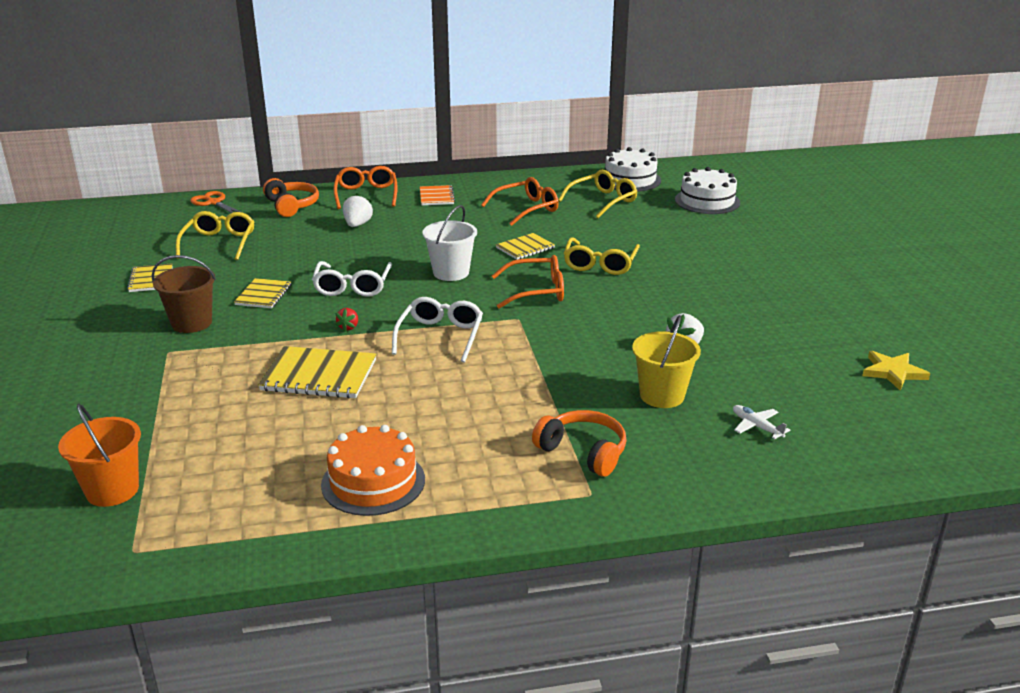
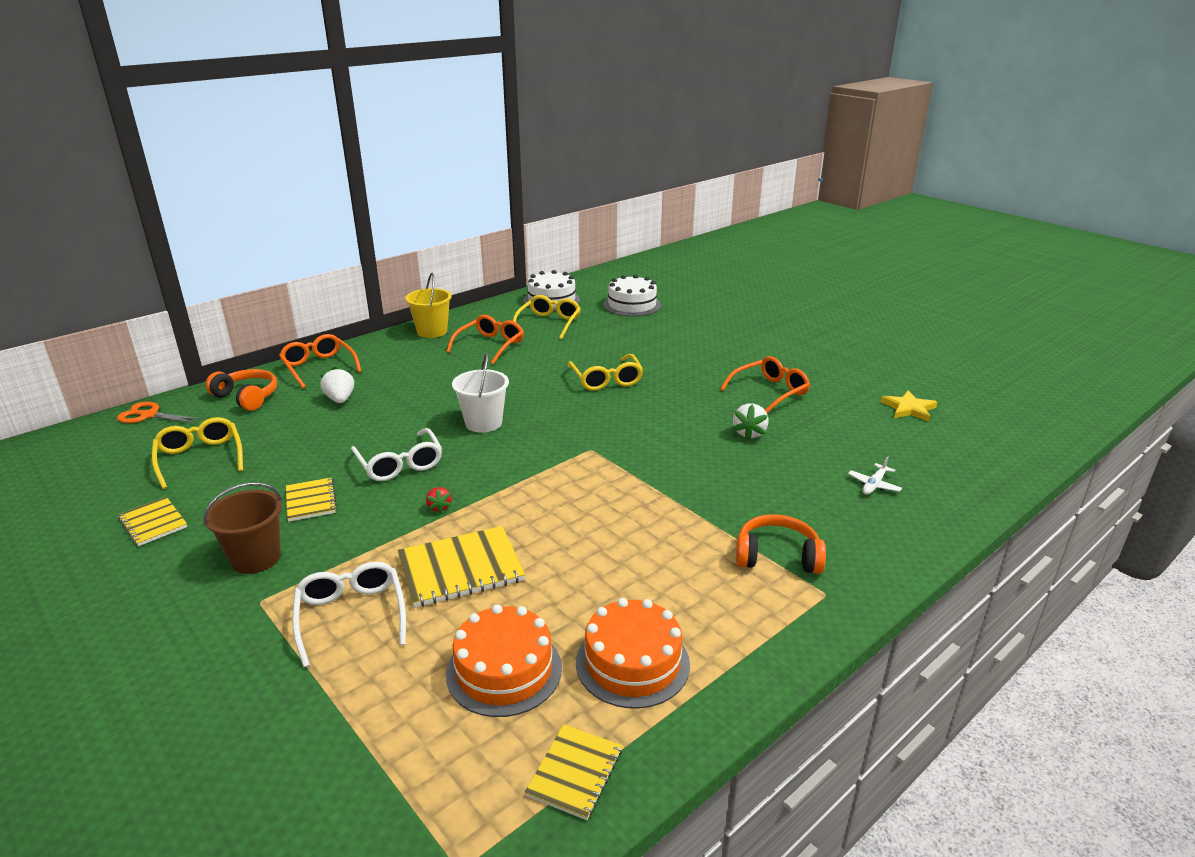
camera: 30 degrees left, 0 degrees up
orange bucket [58,404,141,507] -> none
white glasses [392,297,483,362] -> white glasses moved to [292,562,406,668]
orange notebook [420,185,455,205] -> none
orange glasses [492,255,564,309] -> orange glasses moved to [720,356,810,413]
yellow notebook [496,233,555,260] -> yellow notebook moved to [525,724,622,820]
yellow bucket [632,315,701,408] -> yellow bucket moved to [405,273,452,338]
white plane [733,405,790,439] -> white plane turned 75 degrees counterclockwise [848,456,902,495]
none -> orange cake [446,605,562,717]

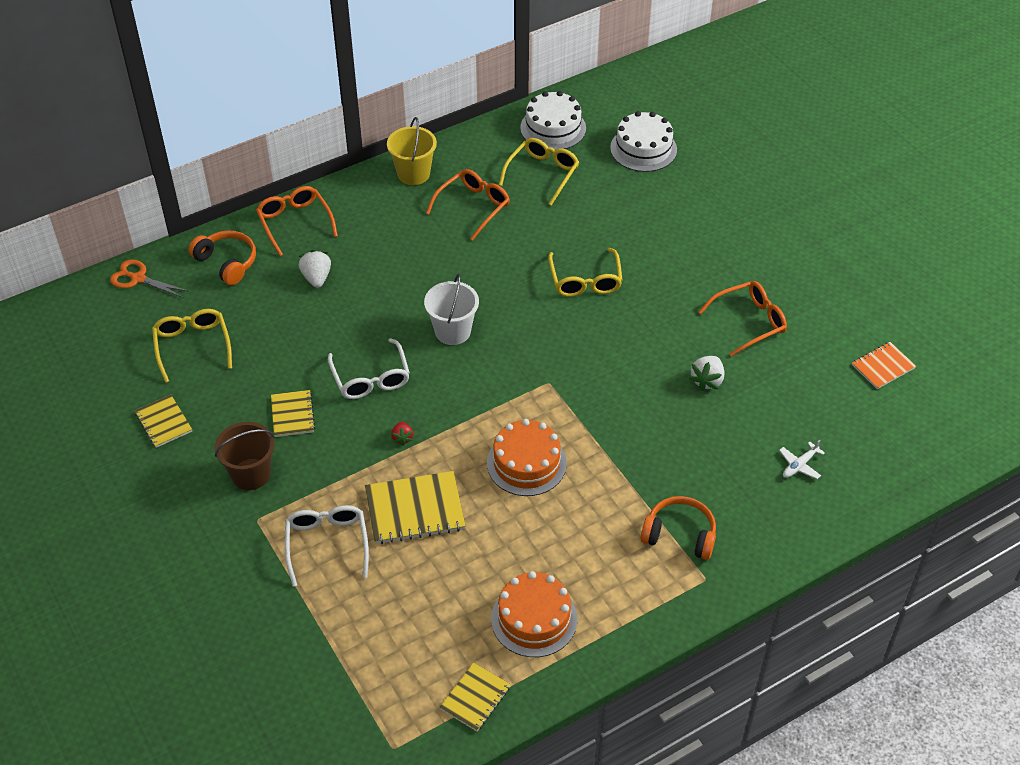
camera: 10 degrees right, 20 degrees up
orange cake [446,605,562,717] -> orange cake moved to [487,419,567,496]
yellow star [881,390,938,422] -> orange notebook [852,342,916,389]

